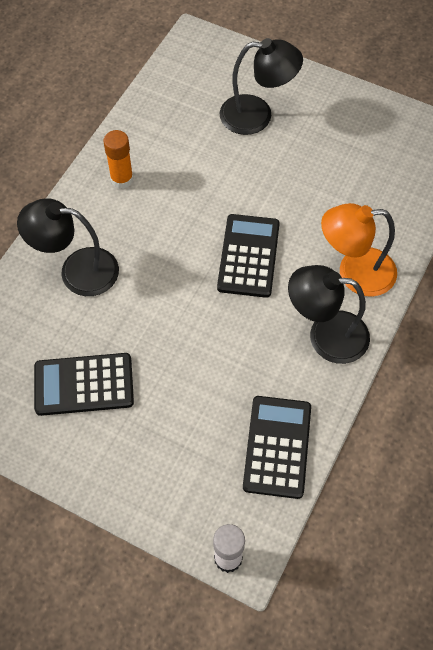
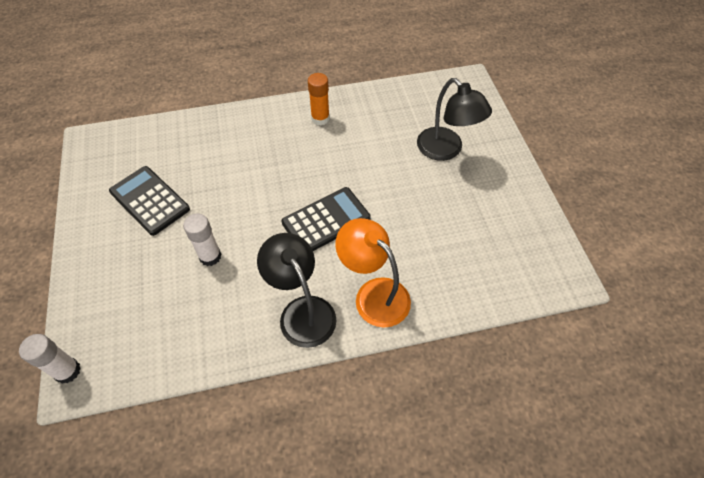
camera: 50 degrees right, 5 degrees down
black lamp [17,198,119,296] -> none
black calculator [243,396,311,499] -> none
none -> white glue stick [183,214,222,266]

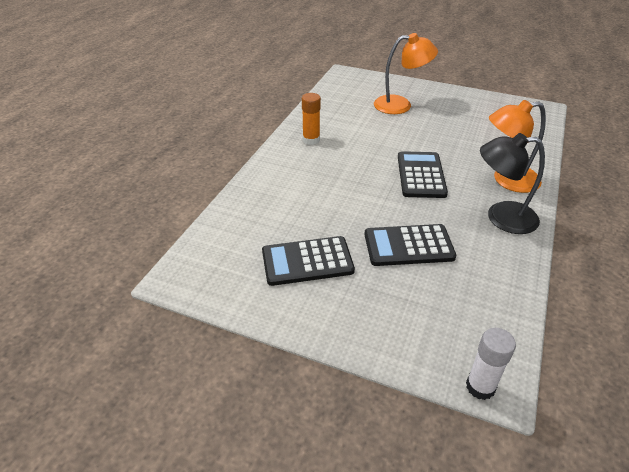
camera: 55 degrees left, 15 degrees down
white glue stick [183,214,222,266] -> black calculator [364,224,456,266]
black lamp [417,78,492,161] -> orange lamp [374,33,438,114]

